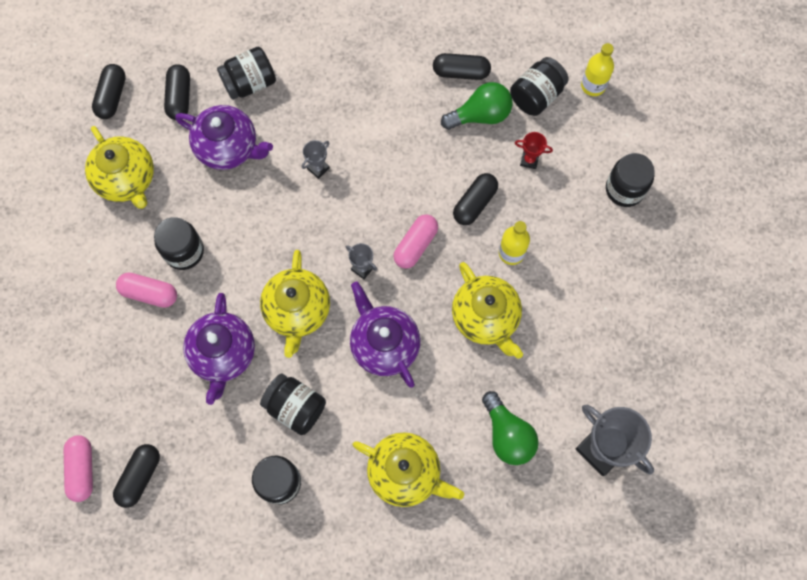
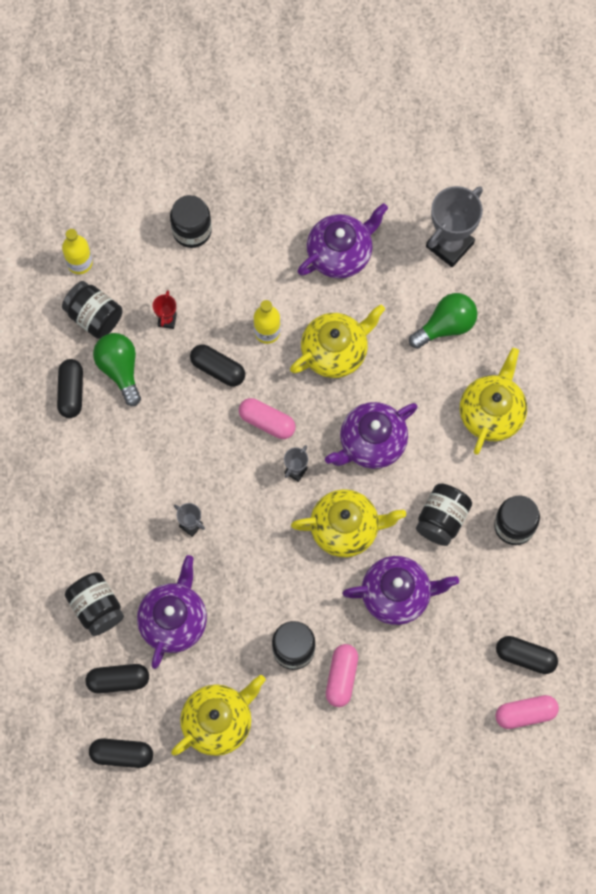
camera: 95 degrees left, 0 degrees up
none -> purple teapot [298,203,388,279]

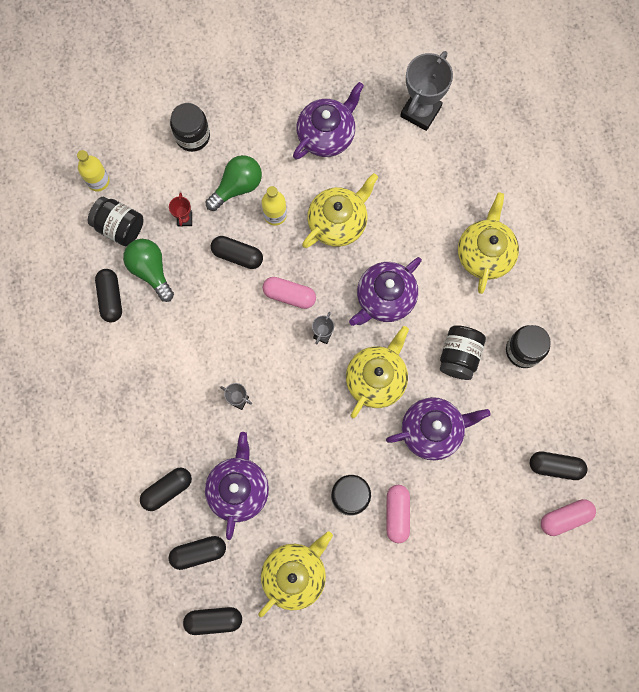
camera: 10 degrees left, 5 degrees up
black jar [65,572,124,636] -> black capsule [140,467,192,511]
yellow teapot [291,489,406,557] -> yellow teapot turned 45 degrees counterclockwise [346,326,409,418]
green light bulb [409,293,477,349] -> green light bulb moved to [205,155,262,211]

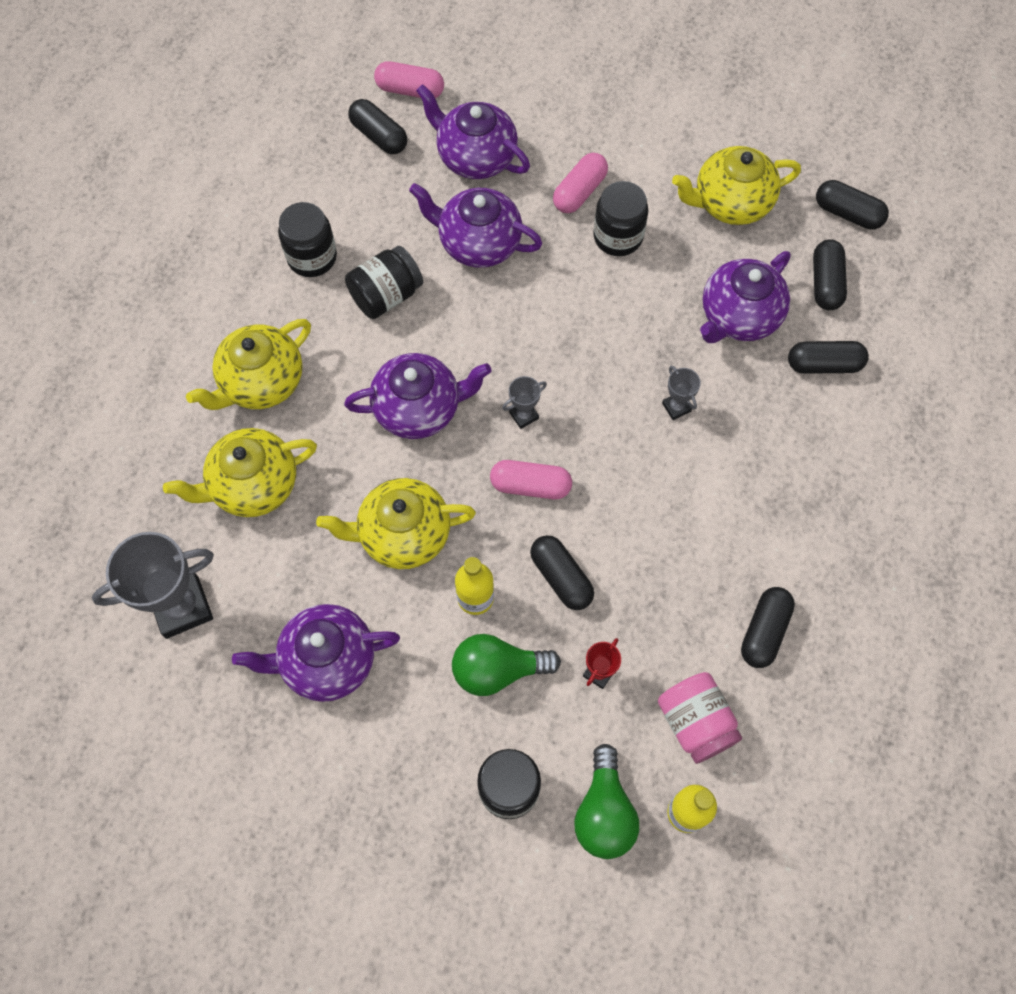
camera: 145 degrees left, 10 degrees down
black jar [88,197,144,246] -> pink jar [658,672,742,764]
green light bulb [123,239,174,302] -> green light bulb moved to [574,744,639,859]
black capsule [169,536,226,570] -> black capsule turned 75 degrees clockwise [813,239,847,310]
pink capsule [263,277,316,309] -> pink capsule turned 45 degrees counterclockwise [490,460,572,499]
yellow teapot [346,326,409,418] -> yellow teapot moved to [163,428,317,517]
none -> purple teapot [416,84,530,179]

